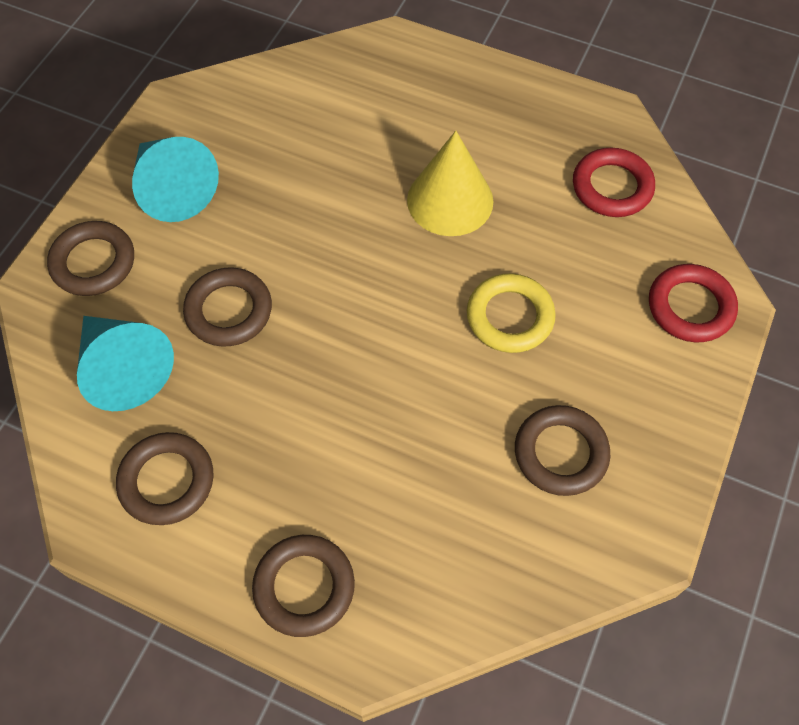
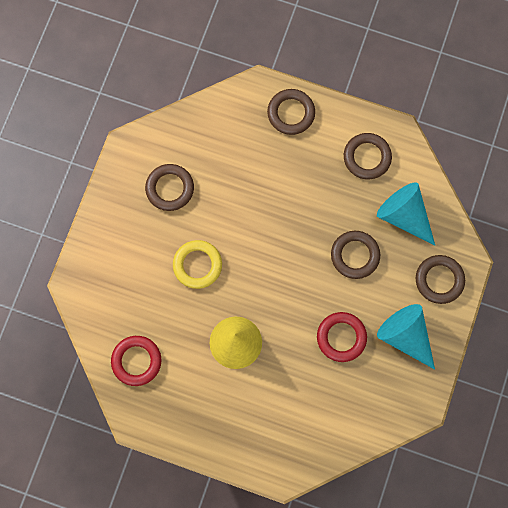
camera: 175 degrees right, 15 degrees up
red ring [649,264,738,342] -> red ring moved to [317,312,367,362]

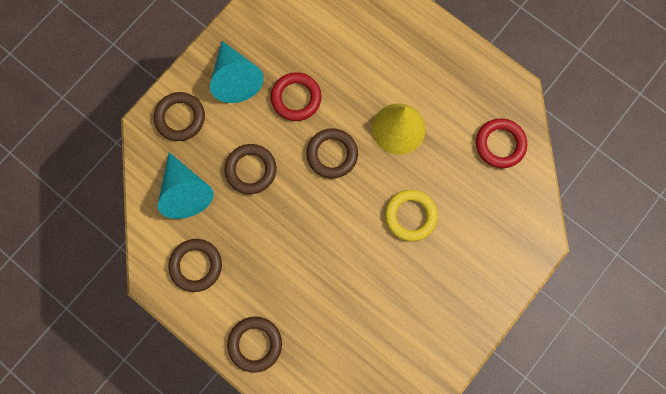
camera: 160 degrees left, 0 degrees up
brown ring [145,164,194,211] -> brown ring moved to [306,128,358,179]

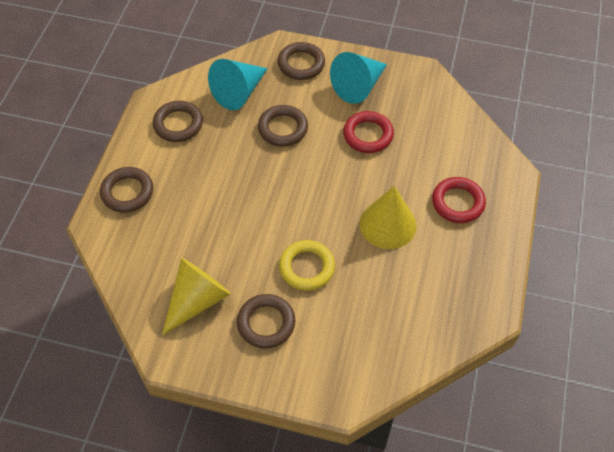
camera: 65 degrees right, 20 degrees down
brown ring [306,128,358,179] -> brown ring moved to [237,294,295,349]
red ring [476,118,527,168] -> red ring moved to [432,177,486,223]
none -> yellow cone [162,258,231,336]

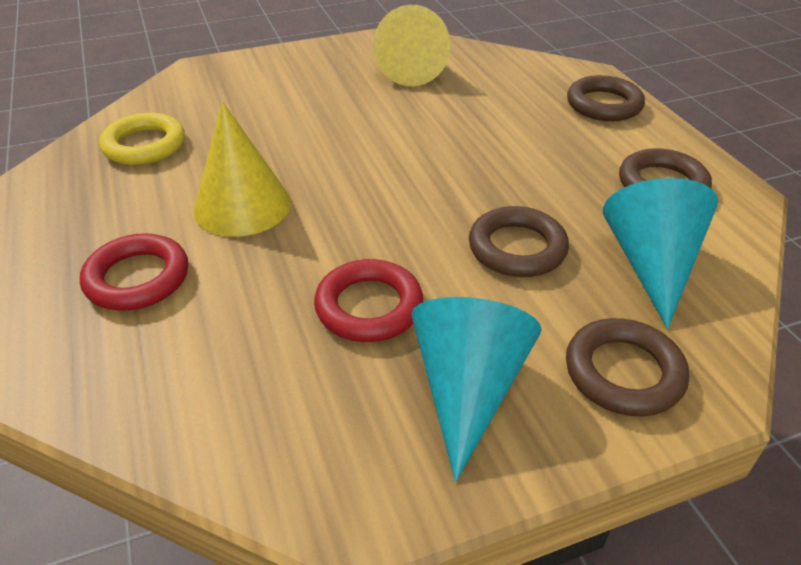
camera: 145 degrees right, 15 degrees down
brown ring [237,294,295,349] -> none
yellow ring [279,240,335,291] -> yellow ring moved to [99,112,185,165]

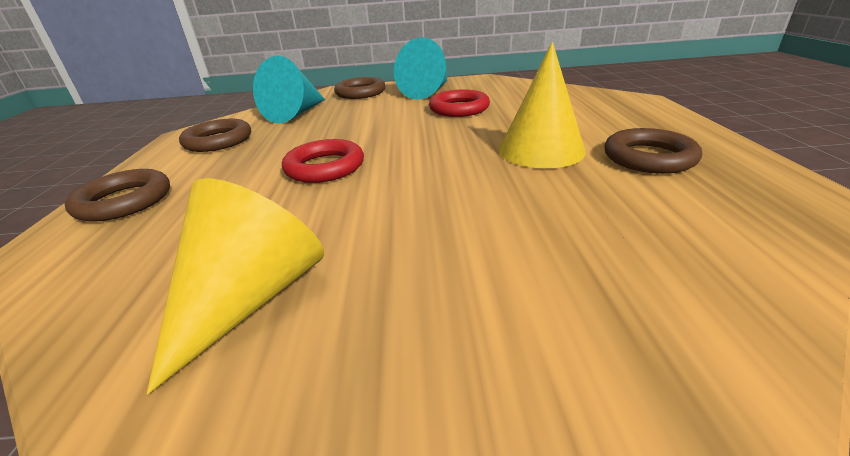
camera: 160 degrees left, 10 degrees down
red ring [80,233,188,311] -> red ring moved to [282,139,364,183]
yellow ring [99,112,185,165] -> none
brown ring [469,206,569,277] -> brown ring moved to [604,128,702,174]

